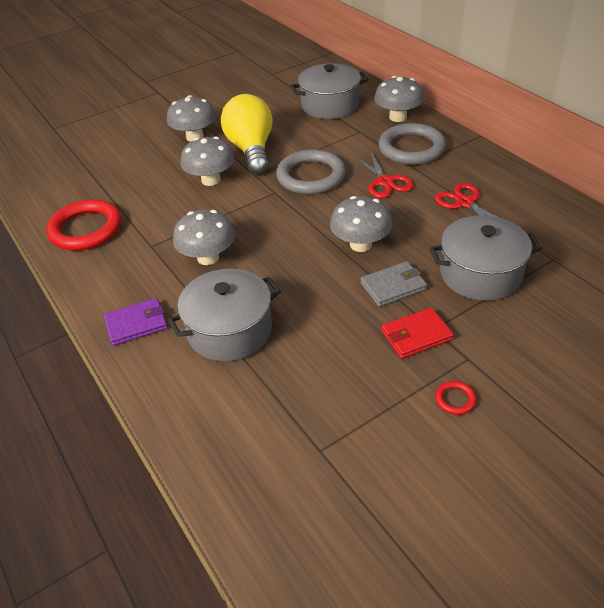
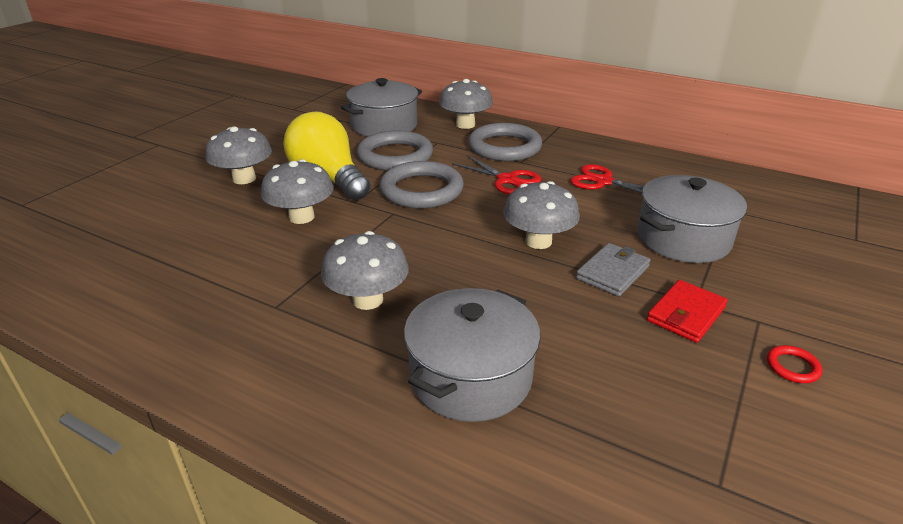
camera: 30 degrees left, 10 degrees down
red ring [46,200,122,251] -> none
purple wallet [104,298,168,346] -> none
none -> grey ring [357,131,433,171]

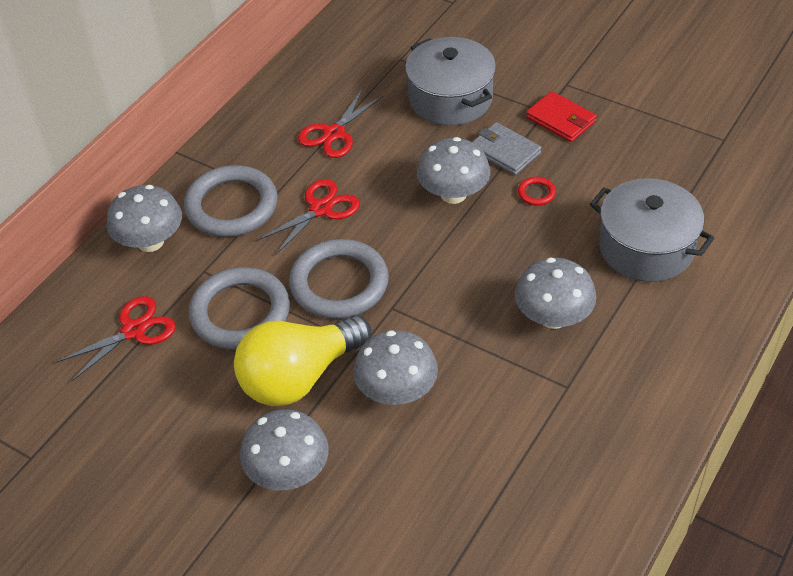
camera: 85 degrees left, 15 degrees up
grey pot [341,78,422,137] -> red scissors [56,296,176,382]
red ring [767,345,822,383] -> red ring moved to [518,177,556,206]

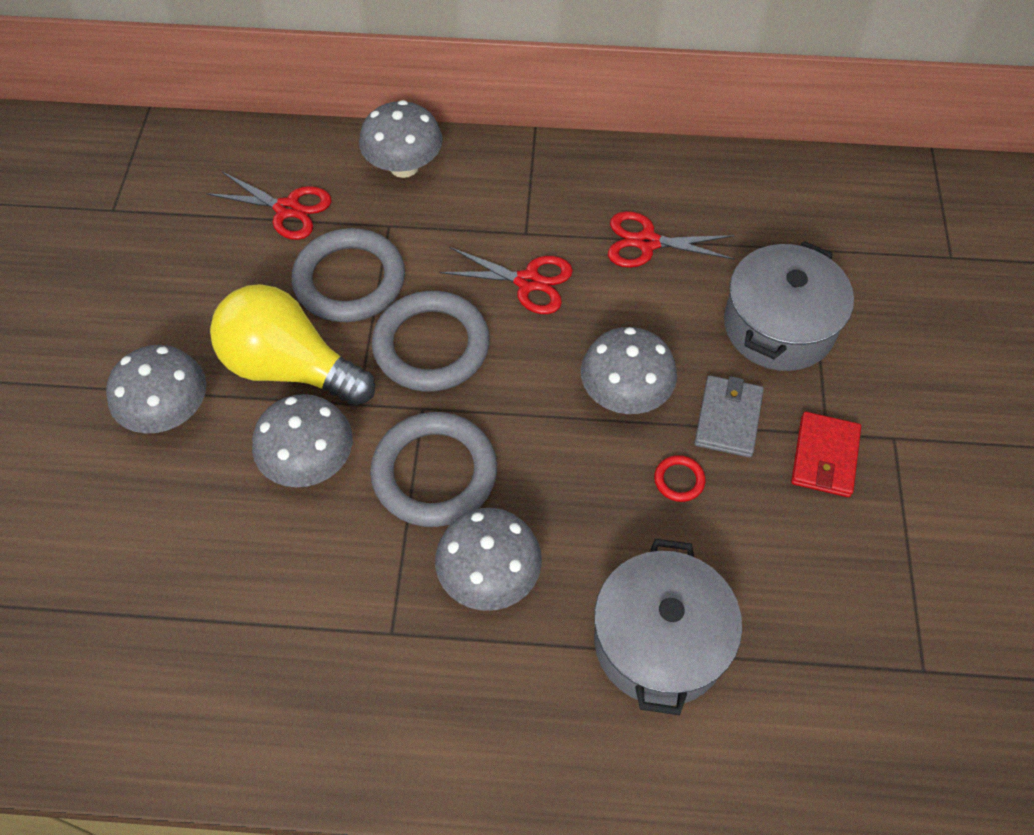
camera: 60 degrees right, 10 degrees up
grey ring [184,165,278,237] -> grey ring moved to [370,412,497,527]

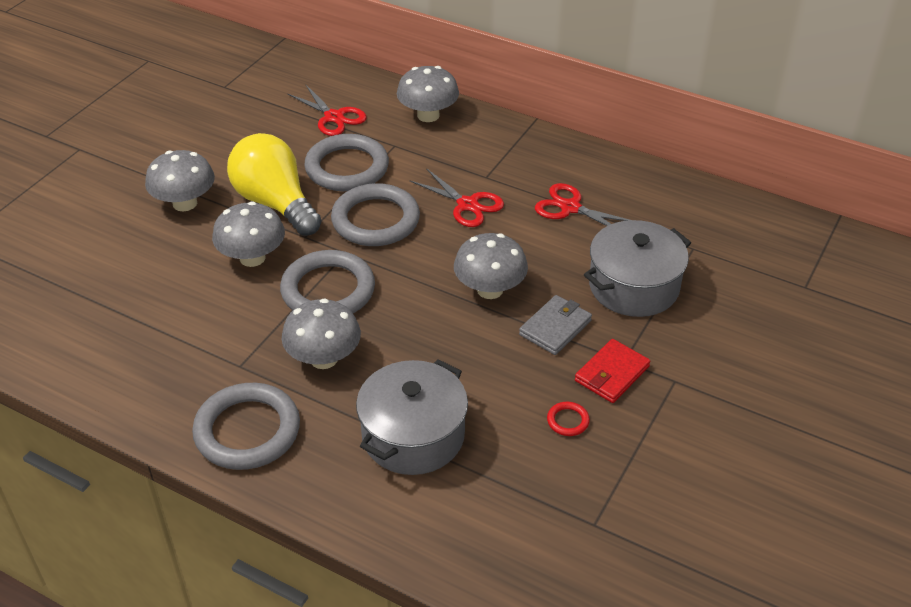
camera: 25 degrees right, 15 degrees down
red ring [654,455,706,502] -> red ring moved to [547,402,590,436]
none -> grey ring [192,383,300,470]

